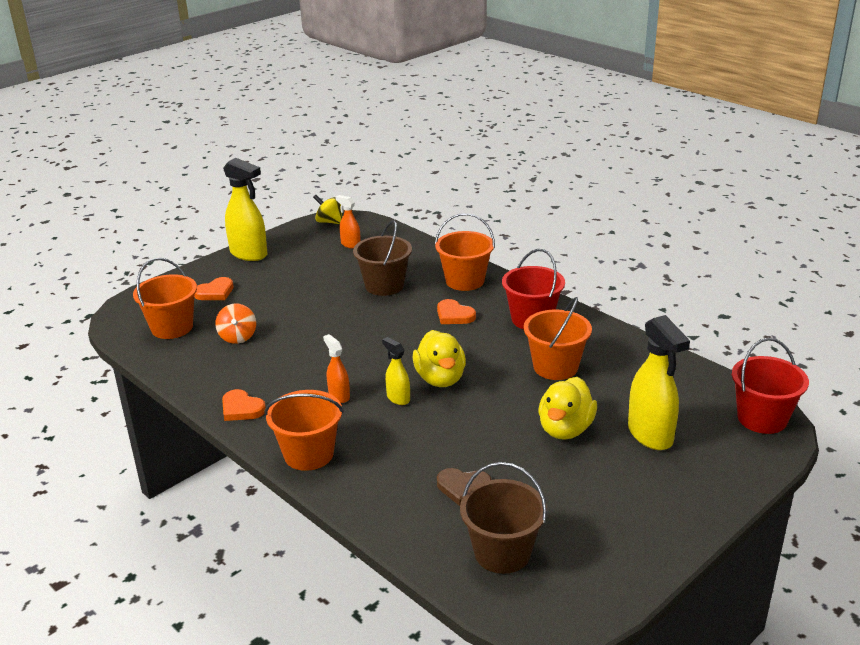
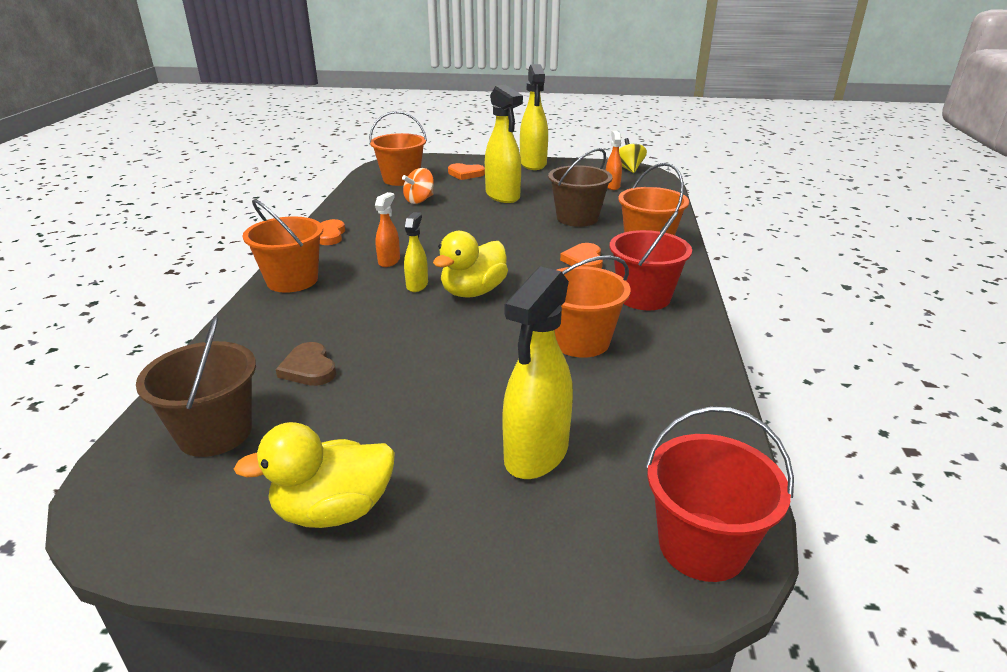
camera: 50 degrees right, 0 degrees up
yellow duck [538,377,597,440] -> yellow duck moved to [234,422,395,528]
none -> yellow spray bottle [485,85,523,203]

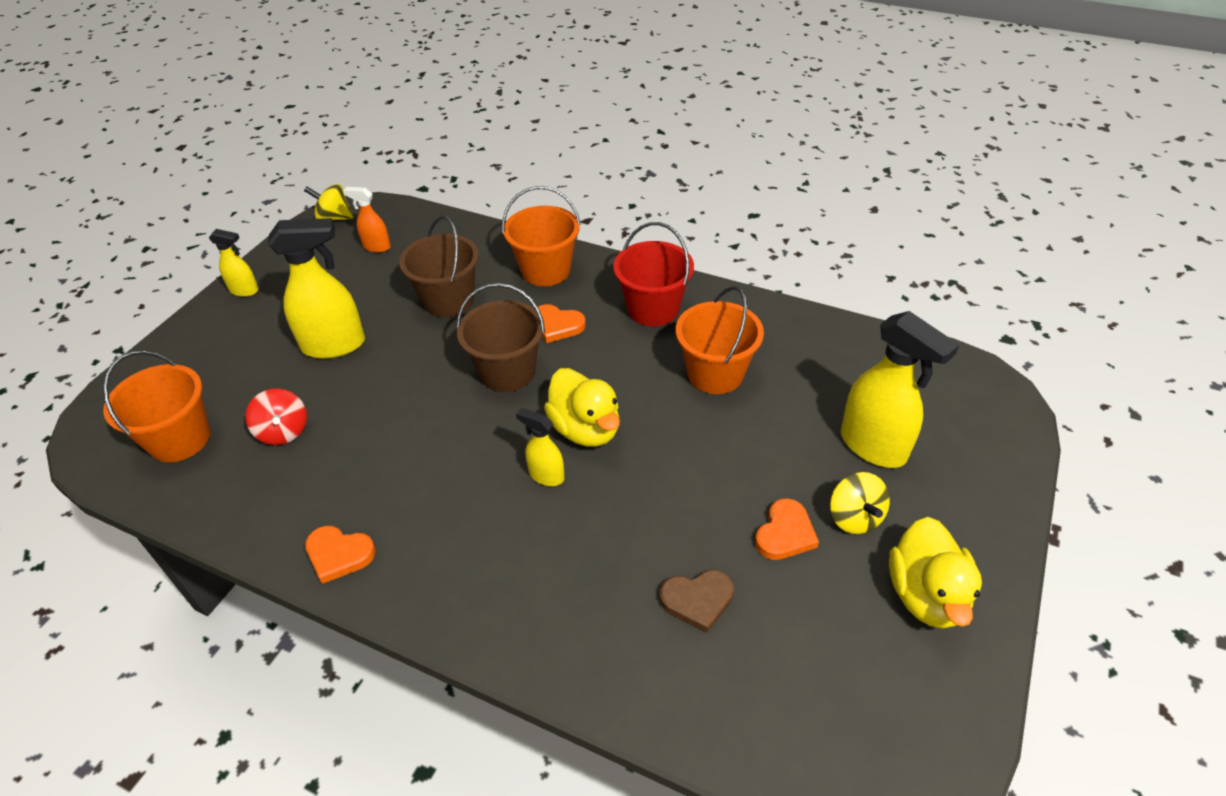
camera: 70 degrees left, 15 degrees up
brown bucket [136,315,256,457] -> brown bucket moved to [457,283,545,392]
orange bucket [243,199,323,293] -> none
orange spray bottle [375,192,400,267] -> none
orange spinning top [402,168,434,204] -> red spinning top [245,388,307,445]
orange heart [448,163,485,180] -> orange heart moved to [755,498,819,560]
yellow spray bottle [520,64,548,170] -> yellow spray bottle [209,229,259,297], size x0.53
red bucket [645,406,794,582] -> none
none -> yellow spinning top [830,472,890,534]

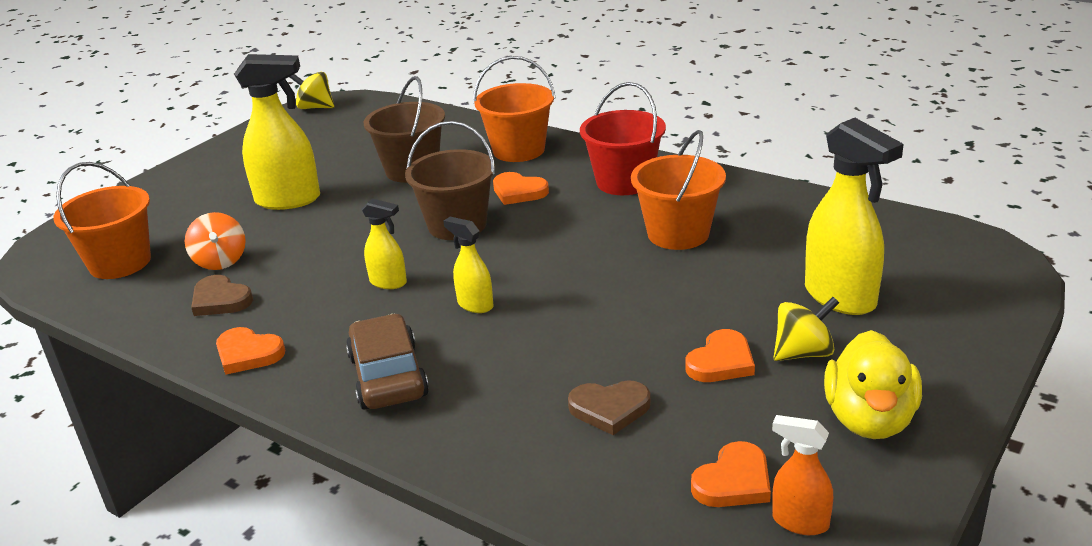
camera: 10 degrees right, 15 degrees down
yellow spray bottle [209,229,259,297] -> yellow spray bottle moved to [362,198,407,289]
red spinning top [245,388,307,445] -> orange spinning top [185,212,246,270]
orange spray bottle [343,187,391,253] -> orange spray bottle moved to [772,415,833,535]
yellow duck [544,368,620,447] -> none
yellow spinning top [830,472,890,534] -> yellow spinning top turned 105 degrees counterclockwise [773,297,839,361]
none -> brown heart [191,275,253,316]
none -> brown car [346,314,429,409]
none -> orange heart [691,441,771,507]

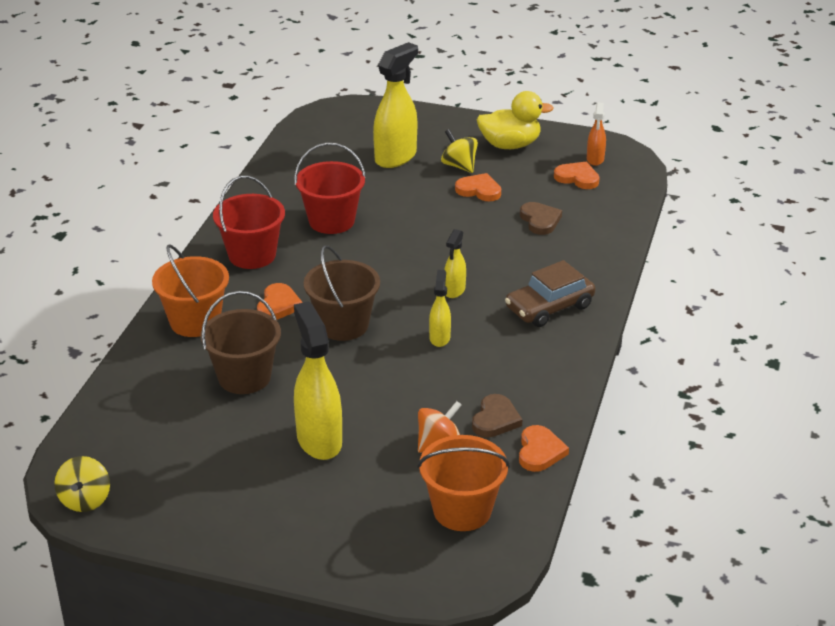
camera: 110 degrees left, 5 degrees up
orange heart [216,327,285,375] -> orange heart moved to [519,425,569,472]
orange bucket [631,130,726,250] -> red bucket [294,143,366,234]

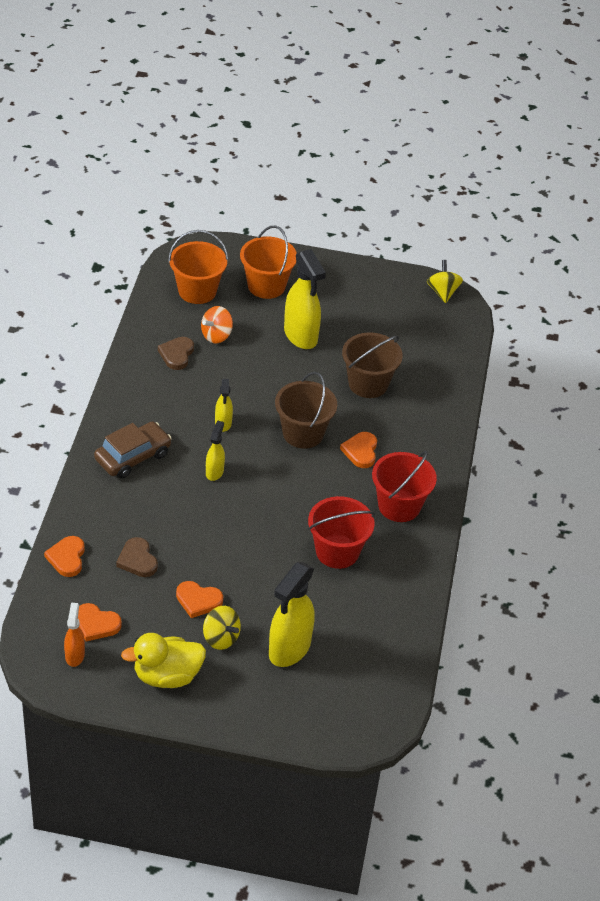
camera: 170 degrees right, 10 degrees up
orange bucket [152,245,229,337] -> orange bucket moved to [240,226,297,299]
orange heart [519,425,569,472] -> orange heart moved to [44,536,85,577]

